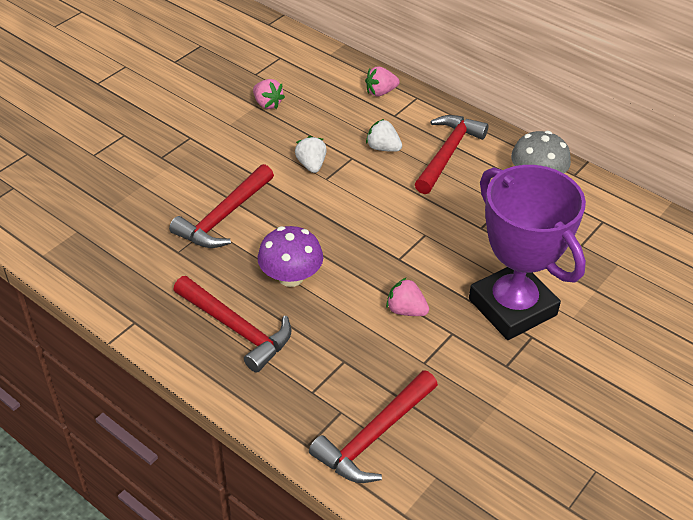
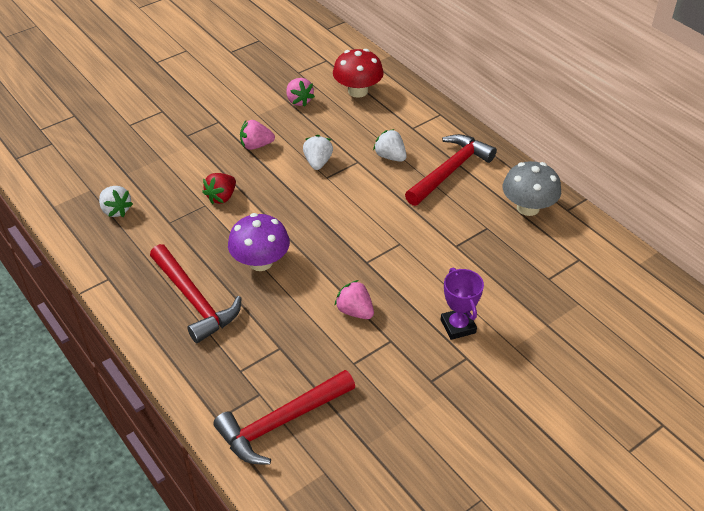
camera: 15 degrees right, 0 degrees up
red hammer [169,164,274,248] -> red strawberry [202,173,236,204]
pink strawberry [365,66,400,96] -> pink strawberry moved to [240,120,275,150]
purple trophy [469,165,586,340] -> purple trophy [441,267,484,340], size x0.44
none -> white strawberry [99,186,133,217]
none -> red mushroom [333,49,384,98]

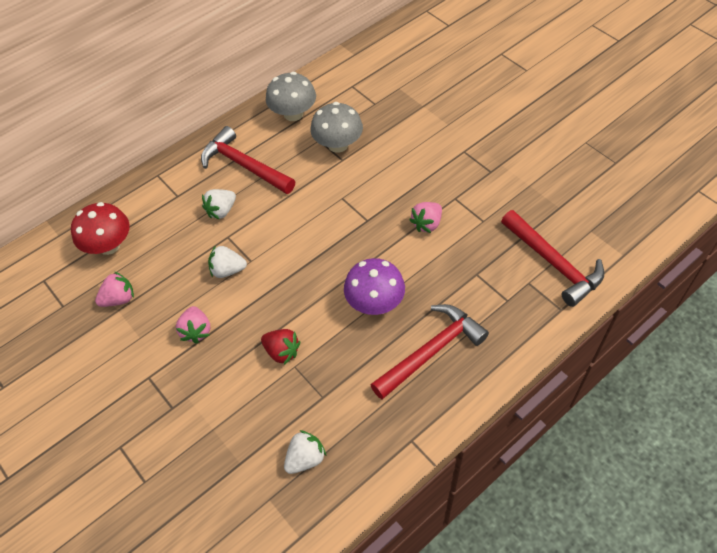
camera: 90 degrees left, 10 degrees up
purple trophy [441,267,484,340] -> none
none -> grey mushroom [310,102,363,153]

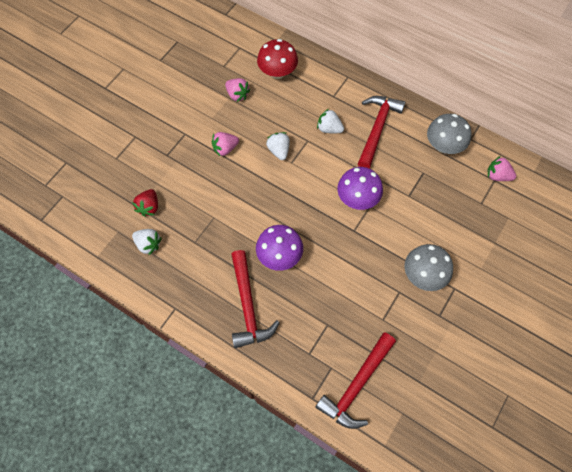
camera: 70 degrees right, 10 degrees up
red strawberry [261,329,301,365] -> red strawberry moved to [132,189,158,217]
grey mushroom [310,102,363,153] -> grey mushroom moved to [405,244,453,291]
red hammer [371,304,489,400] -> red hammer turned 45 degrees clockwise [231,250,280,348]
pink strawberry [409,202,442,233] -> pink strawberry moved to [487,156,516,181]
none -> purple mushroom [337,167,383,210]

